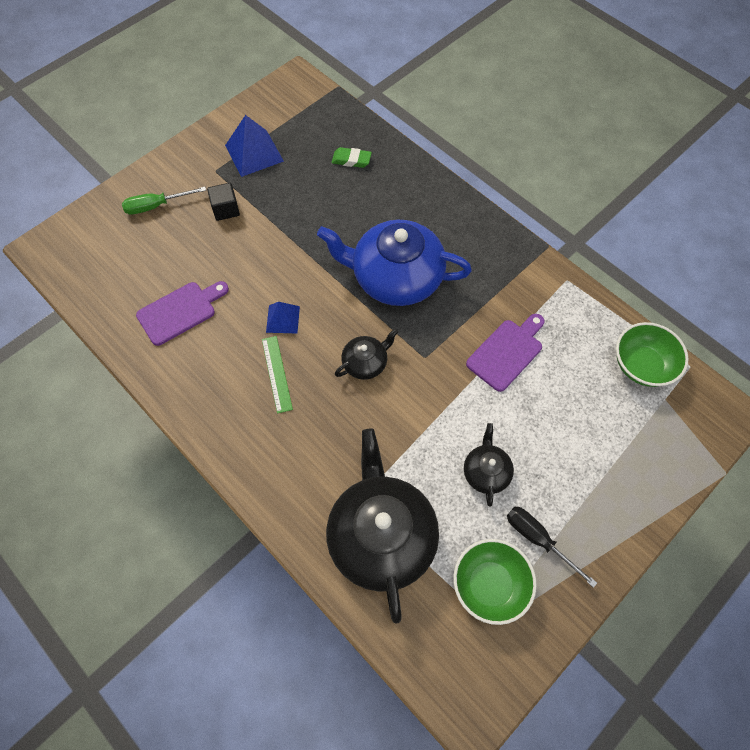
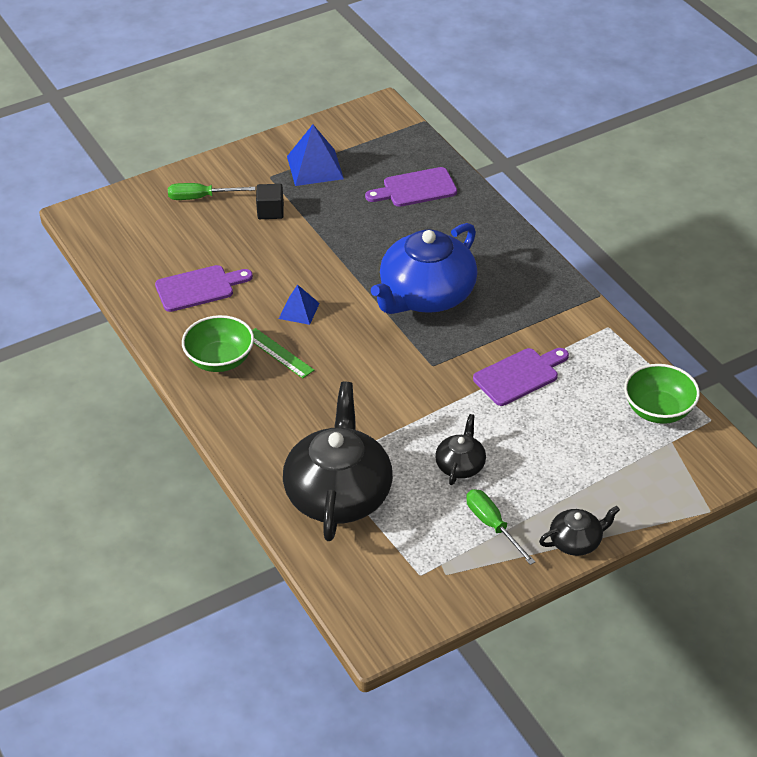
camera: 15 degrees right, 20 degrees down
green ruler [262,336,293,413] -> green ruler turned 45 degrees counterclockwise [252,328,314,378]
blue teapot [317,220,472,306] -> blue teapot turned 75 degrees counterclockwise [371,223,477,314]
green eraser [332,147,372,168] -> purple cutting board [365,167,457,207]
black teapot [335,329,398,380] -> black teapot moved to [539,506,620,556]
green bowl [454,539,537,625] -> green bowl moved to [182,315,254,372]
black screwdriver [507,506,597,588] -> green screwdriver [466,489,536,565]

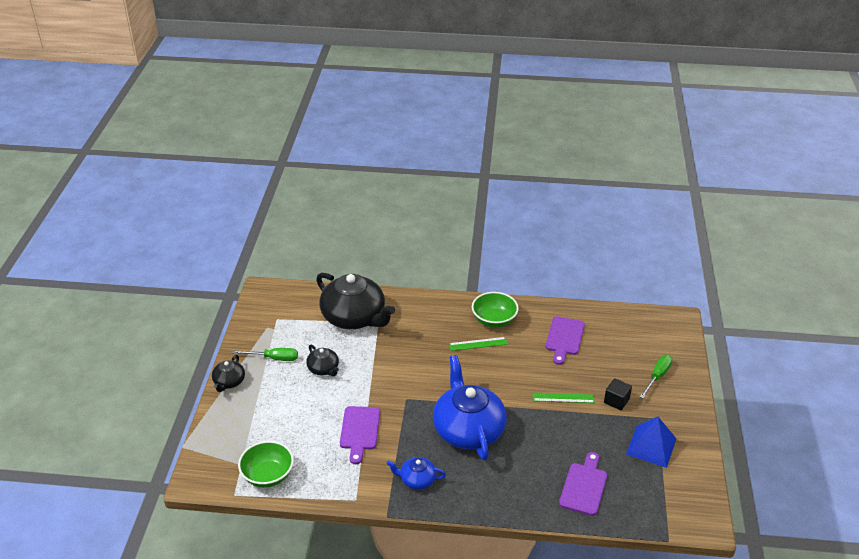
camera: 125 degrees right, 5 degrees down
blue pyramid [279,284,320,325] -> none
none -> blue teapot [387,457,446,490]
none -> green ruler [533,393,595,403]

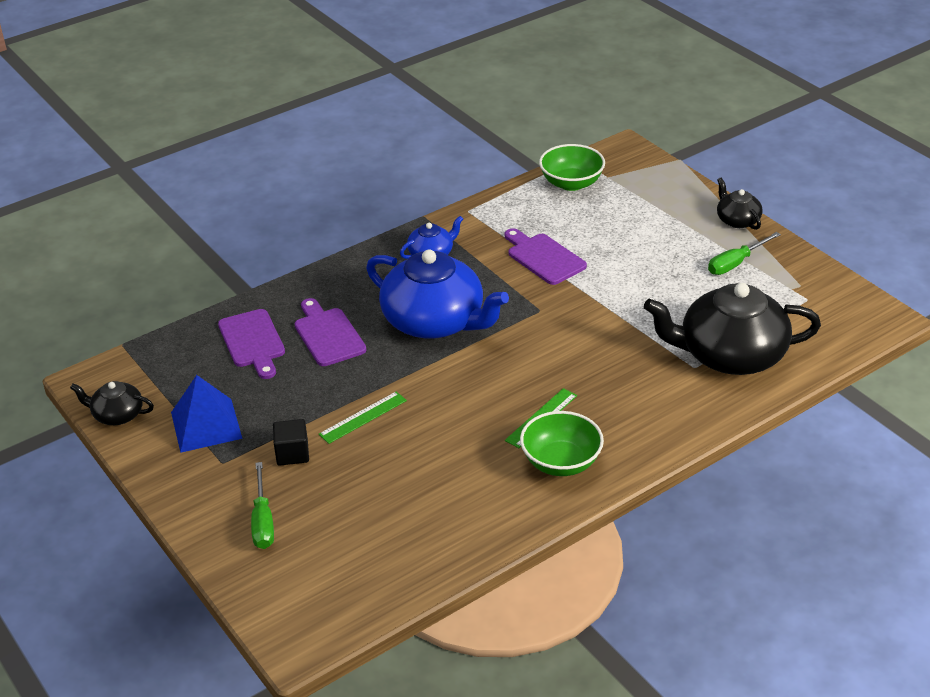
camera: 140 degrees right, 0 degrees up
black teapot [306,345,339,376] -> black teapot moved to [70,381,154,425]
purple cutting board [546,316,585,365] -> purple cutting board moved to [295,298,366,366]

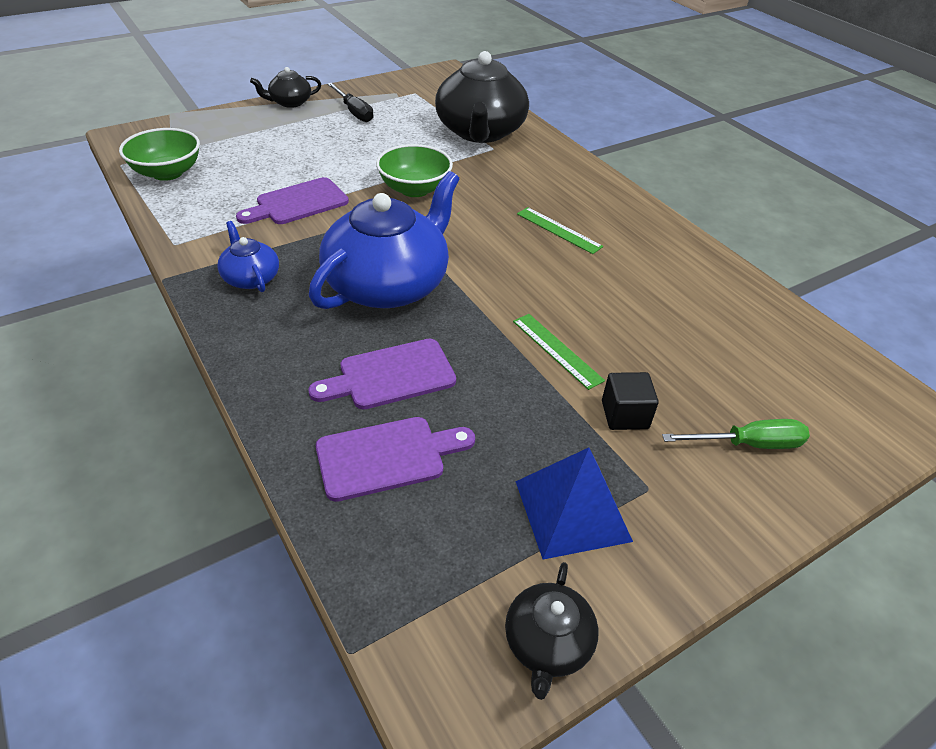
camera: 90 degrees left, 5 degrees up
green bowl [520,411,604,476] -> green bowl moved to [376,144,453,197]
green screwdriver [708,232,781,275] -> black screwdriver [327,83,374,122]

